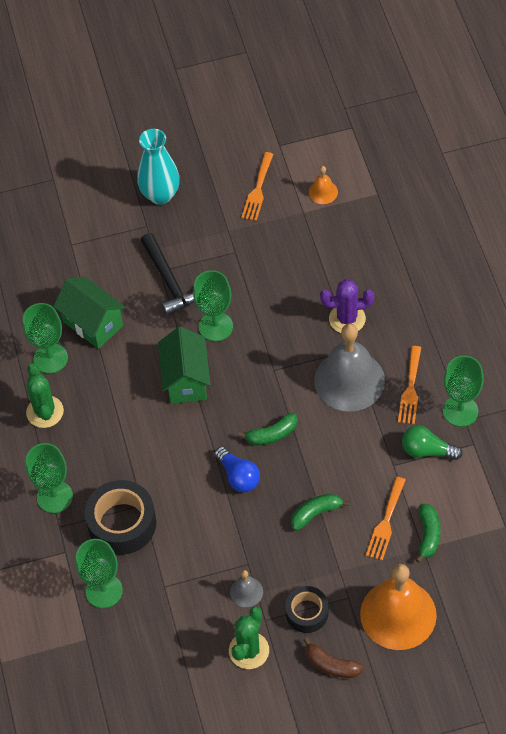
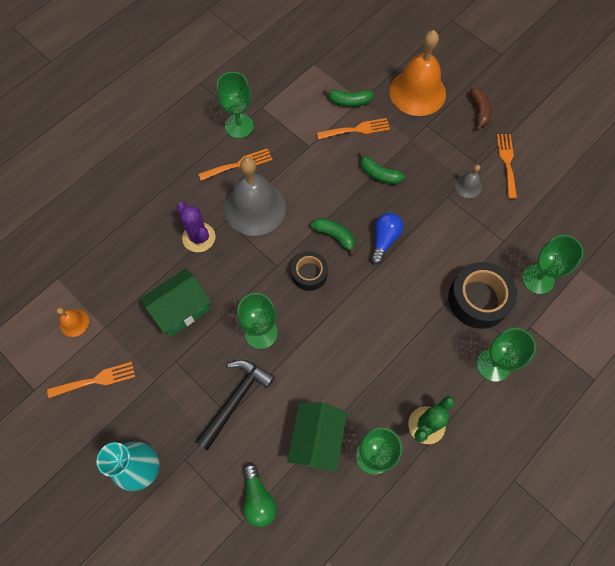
camera: 125 degrees left, 10 degrees up
green house [158,327,211,404] -> green house moved to [140,268,211,337]
green cactus [229,607,269,669] -> orange fork [497,134,517,199]
black tape [285,586,329,633] -> black tape moved to [291,251,328,291]
green light bulb [402,425,463,460] -> green light bulb moved to [243,463,277,527]
green banana [415,504,441,563] -> green banana turned 150 degrees counterclockwise [324,88,374,107]

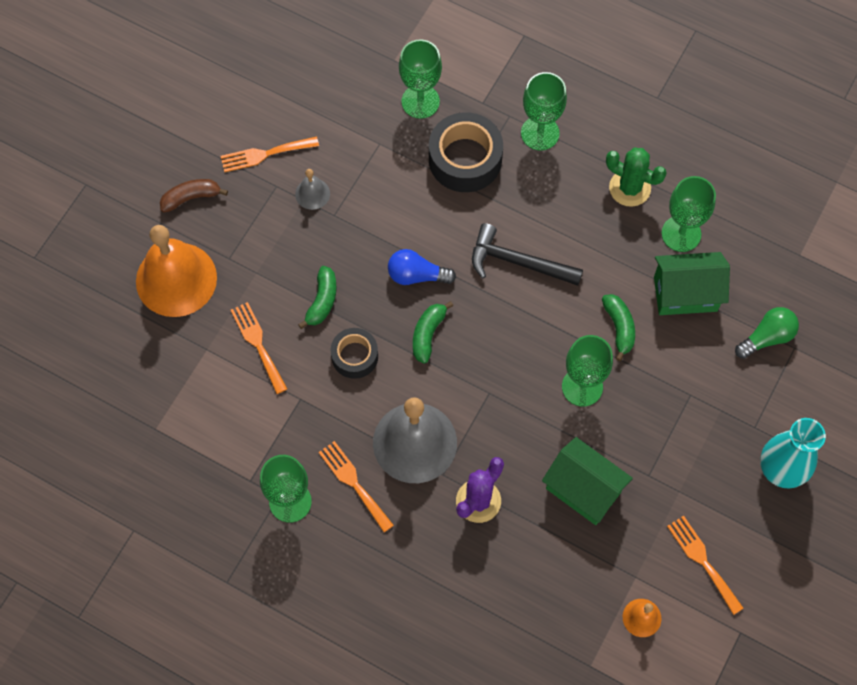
camera: 105 degrees left, 0 degrees up
black hammer [196,360,275,451] -> black hammer moved to [472,223,583,286]
black tape [291,251,328,291] -> black tape moved to [331,328,378,379]
green banana [324,88,374,107] -> green banana moved to [602,294,635,361]

